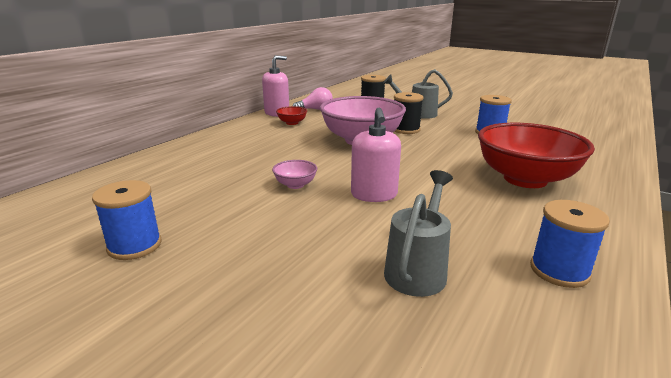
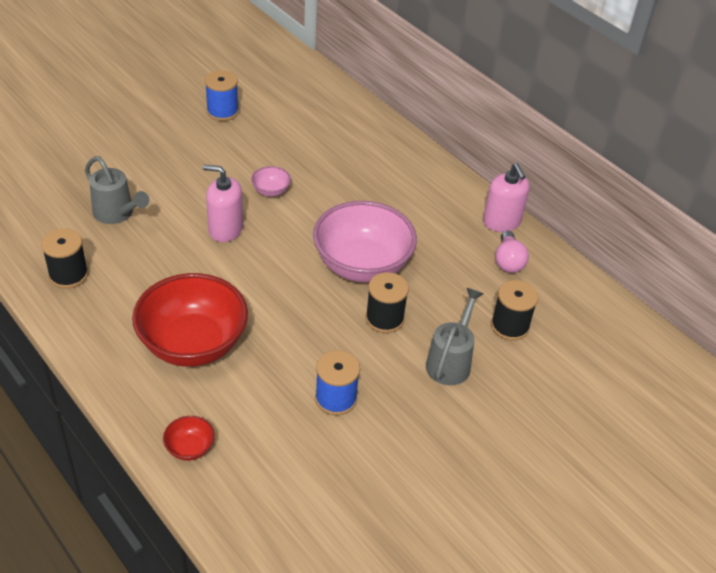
camera: 105 degrees right, 20 degrees up
red bowl [276,106,307,125] -> red bowl moved to [163,416,215,461]
blue spool [530,200,610,288] -> black spool [41,228,88,289]

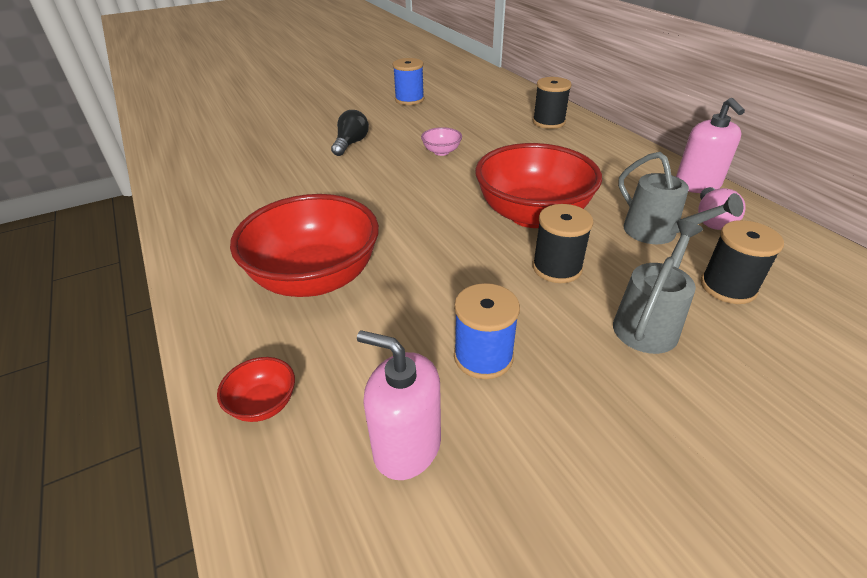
camera: 15 degrees right, 5 degrees down
black spool [41,228,88,289] -> black spool moved to [533,77,572,129]
grey watering can [85,156,149,224] -> grey watering can moved to [618,152,743,244]
pink soap dispenser [203,165,243,242] -> pink soap dispenser moved to [357,330,441,480]
pink bowl [313,201,417,282] -> red bowl [475,143,602,228]
none -> black light bulb [331,110,369,156]

